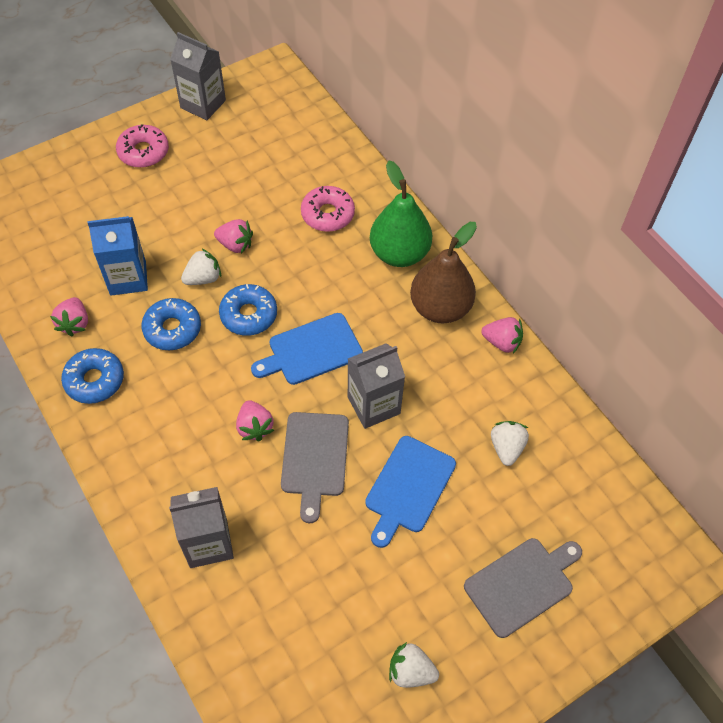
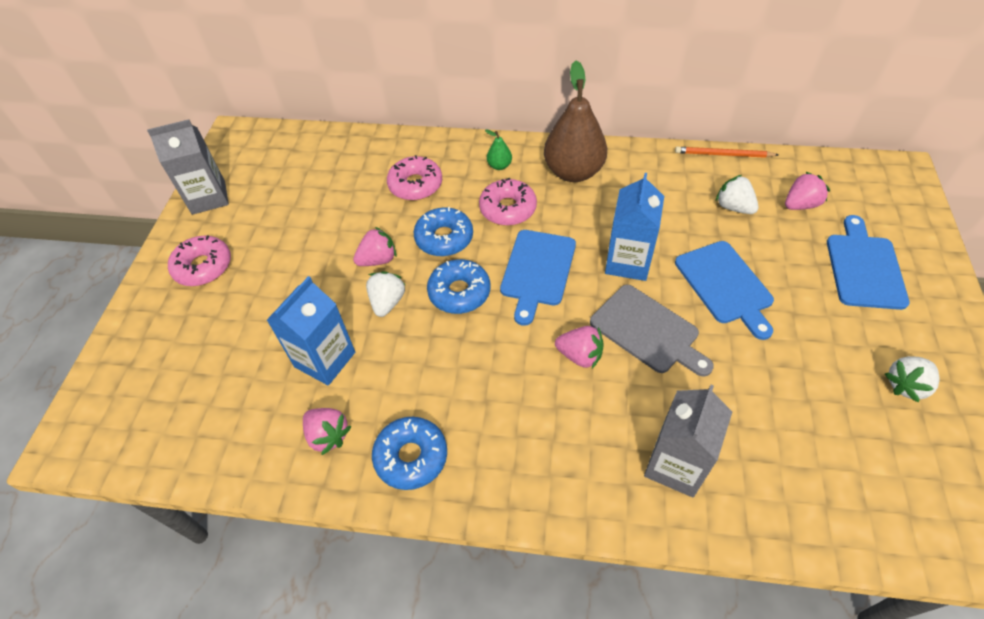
camera: 45 degrees left, 5 degrees down
blue donut [141,298,201,350] -> blue donut moved to [414,207,473,256]
grey carton [348,343,405,429] -> blue carton [605,173,664,281]
green pear [370,161,432,267] -> green pear [485,129,512,170], size x0.42
grey cutting board [464,538,582,638] -> blue cutting board [827,215,910,310]
pink strawberry [481,317,523,354] -> pink strawberry moved to [785,172,830,210]
none -> pink donut [479,178,537,226]
none -> orange pencil [675,147,778,158]

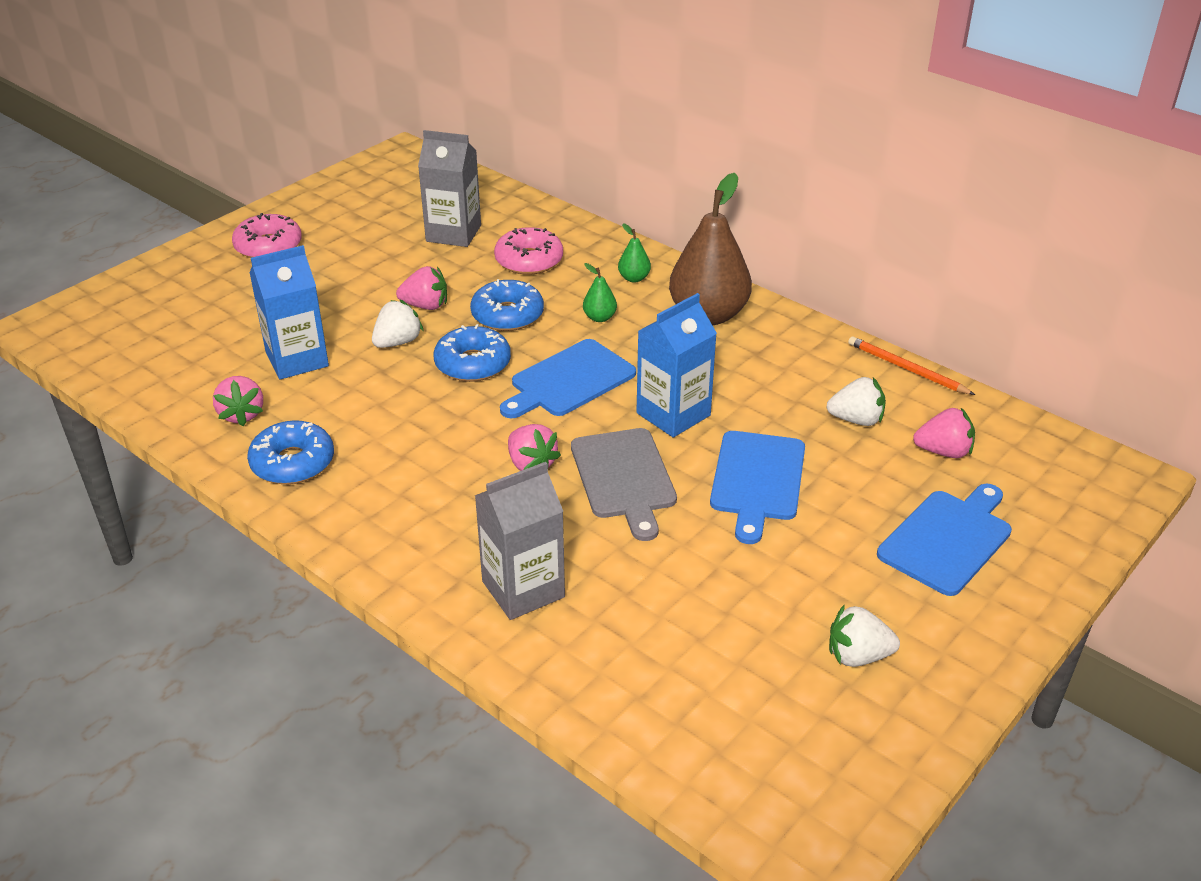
camera: 30 degrees right, 15 degrees down
grey carton [147,119,229,215] -> grey carton moved to [418,130,481,247]
pink donut [479,178,537,226] -> green pear [583,263,617,322]
white strawberry [716,175,759,214] -> white strawberry turned 105 degrees clockwise [826,377,886,426]

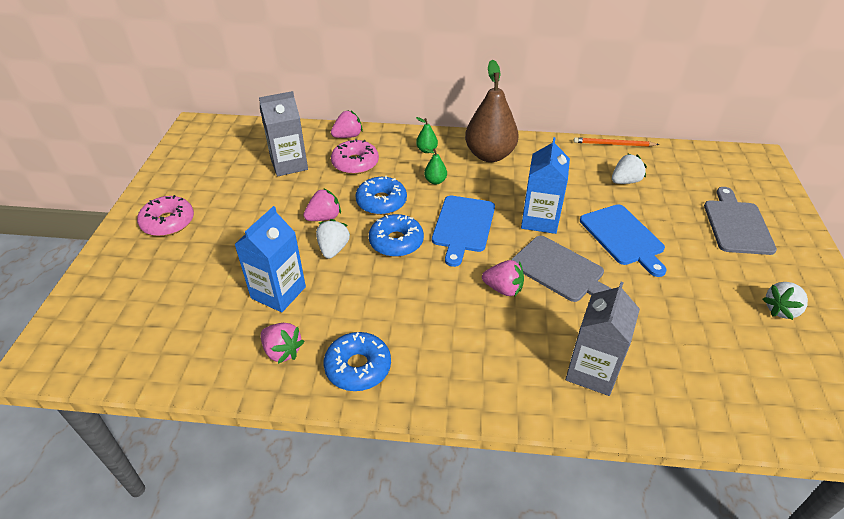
camera: 35 degrees left, 5 degrees up
blue cutting board [877,484,1012,596] -> grey cutting board [704,187,777,255]
pink strawberry [913,408,975,458] -> pink strawberry moved to [331,110,363,138]

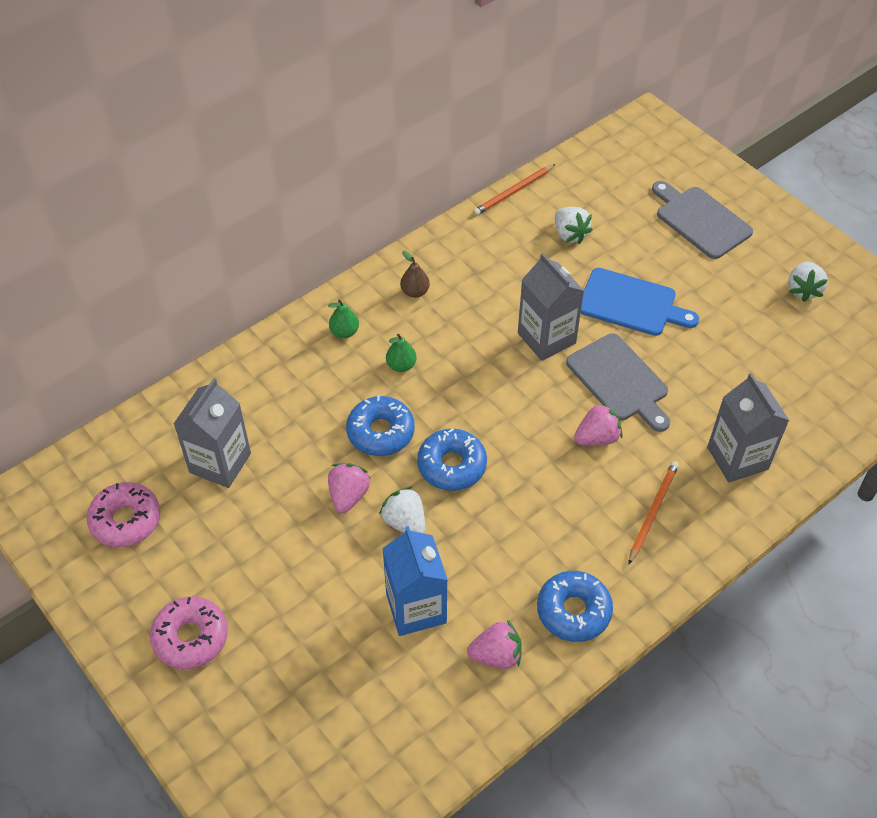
camera: 45 degrees left, 10 degrees up
pink strawberry [331,110,363,138] -> none
pink donut [331,139,379,174] -> pink donut moved to [87,482,160,548]
blue cutting board [432,196,495,267] -> none
brown pear [465,60,518,162] -> brown pear [400,251,430,298], size x0.42
grey cutting board [511,236,612,302] -> grey cutting board turned 60 degrees clockwise [566,333,670,432]
blue carton [521,137,570,234] -> grey carton [518,253,584,361]
white strawberry [612,153,647,184] -> white strawberry turned 135 degrees clockwise [555,207,593,244]
none -> orange pencil [628,461,679,565]

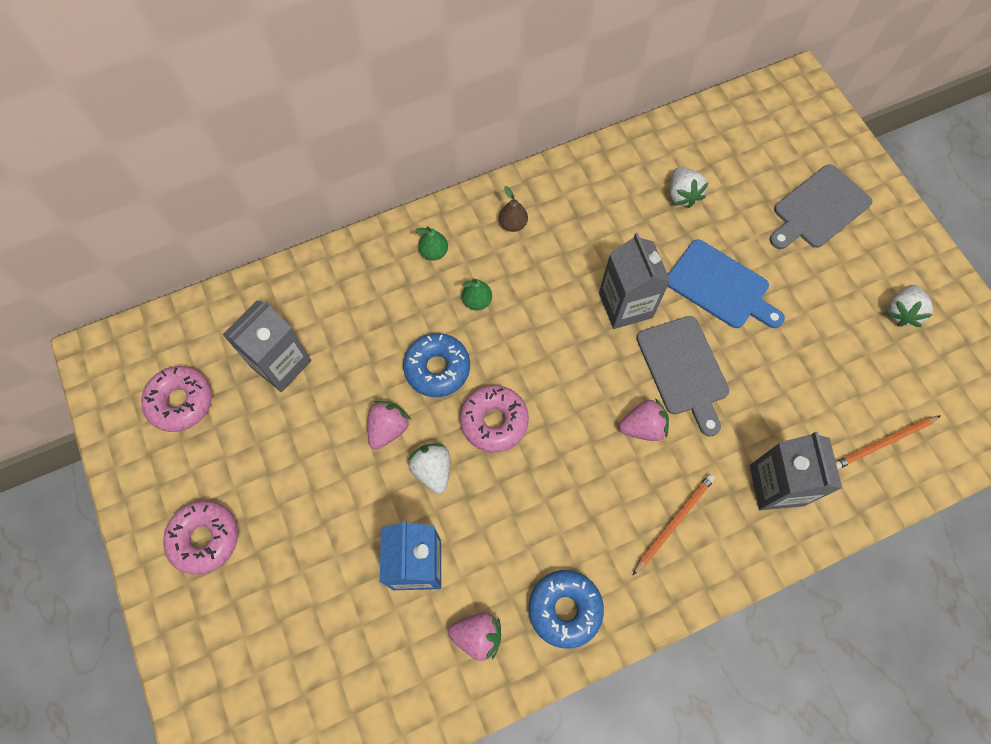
camera: 15 degrees right, 15 degrees up
blue donut [417,428,487,491] -> pink donut [460,385,529,453]
orange pencil [473,164,556,216] -> orange pencil moved to [836,415,941,469]
grey cutting board [652,181,753,259] -> grey cutting board turned 105 degrees counterclockwise [770,164,872,249]

